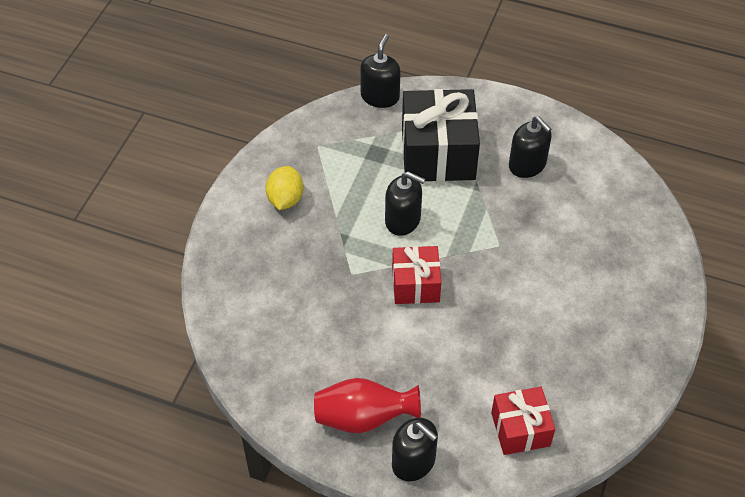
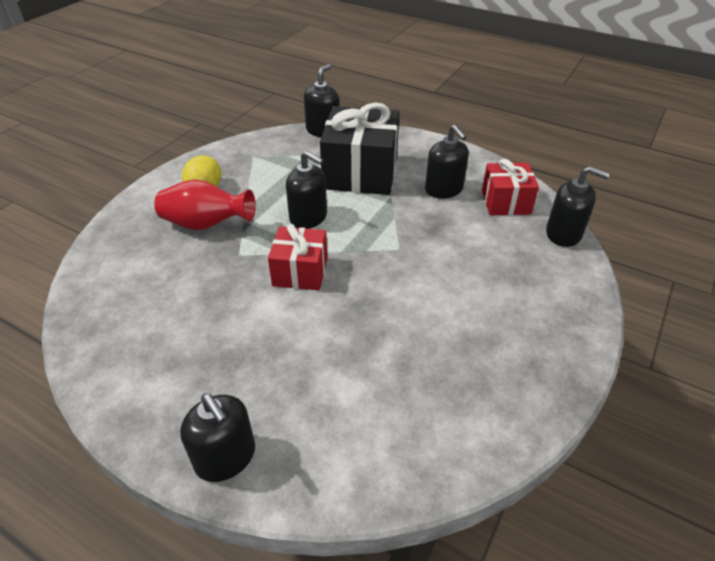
camera: 10 degrees right, 10 degrees down
red vase [314,378,421,433] -> red vase moved to [154,179,256,230]
red gift [491,387,555,455] -> red gift moved to [482,159,539,215]
none -> black soap dispenser [546,166,610,247]

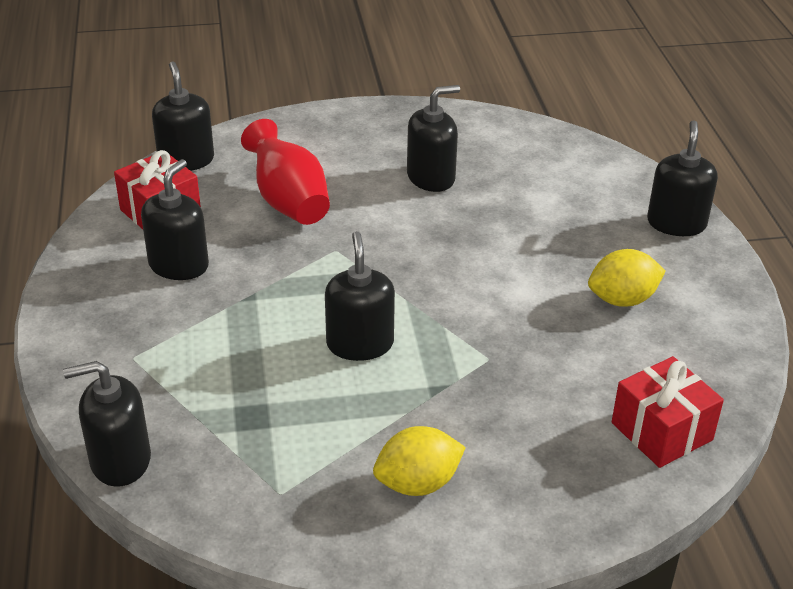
camera: 130 degrees left, 5 degrees down
red vase [154,179,256,230] -> red vase moved to [241,119,330,225]
red gift [268,224,328,290] -> red gift moved to [612,356,724,468]
black gift [320,103,399,195] -> none
none -> black soap dispenser [407,85,460,192]
none -> yellow lemon [588,249,666,307]

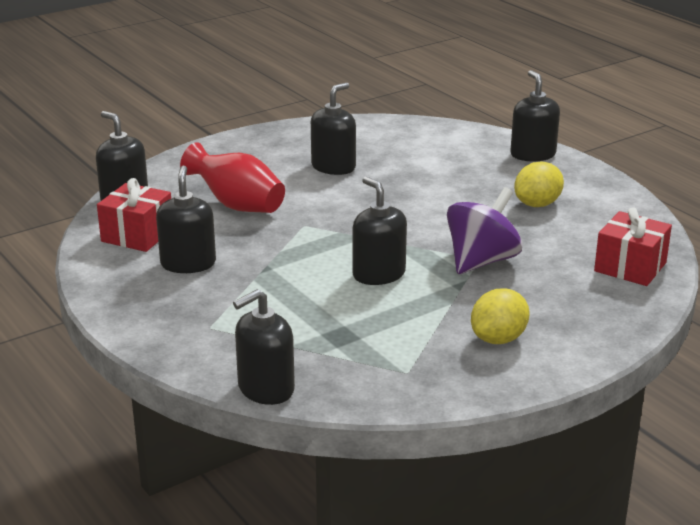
camera: 25 degrees left, 10 degrees down
none -> purple spinning top [447,187,522,274]

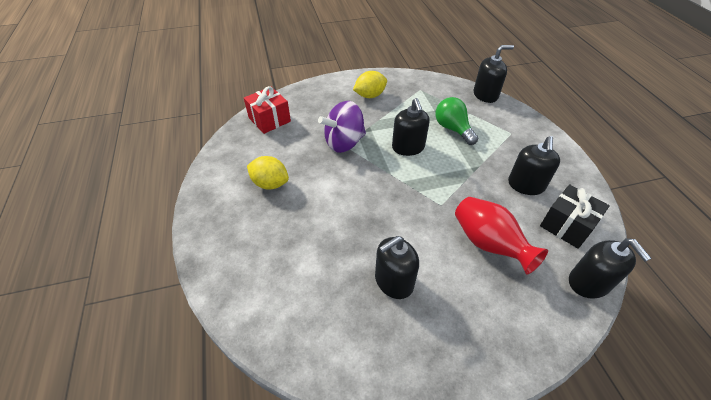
camera: 160 degrees left, 20 degrees up
red gift [97,178,171,252] -> black gift [540,184,610,249]
black soap dispenser [510,70,560,162] -> none
yellow lemon [514,161,564,207] -> yellow lemon turned 45 degrees clockwise [247,156,289,190]
none -> green light bulb [436,97,478,145]

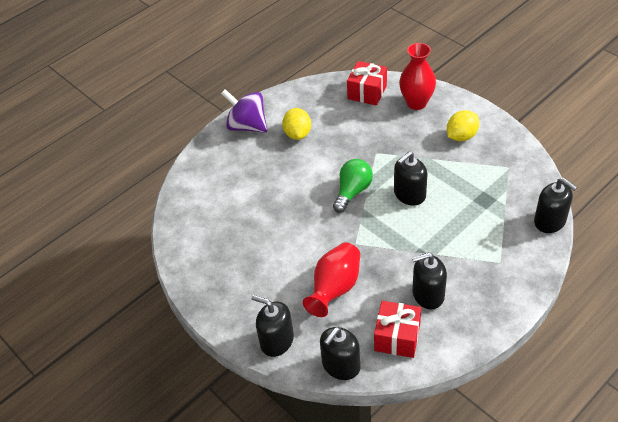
camera: 65 degrees right, 0 degrees up
purple spinning top [318,101,366,153] -> purple spinning top moved to [221,89,267,133]
yellow lemon [353,71,387,98] -> yellow lemon turned 75 degrees counterclockwise [447,110,479,141]
black soap dispenser [375,236,419,299] -> black soap dispenser moved to [252,295,294,357]
green light bulb [436,97,478,145] -> green light bulb moved to [333,159,373,213]
black gift [540,184,610,249] -> red gift [374,301,421,358]
none -> red vase [399,43,436,110]

